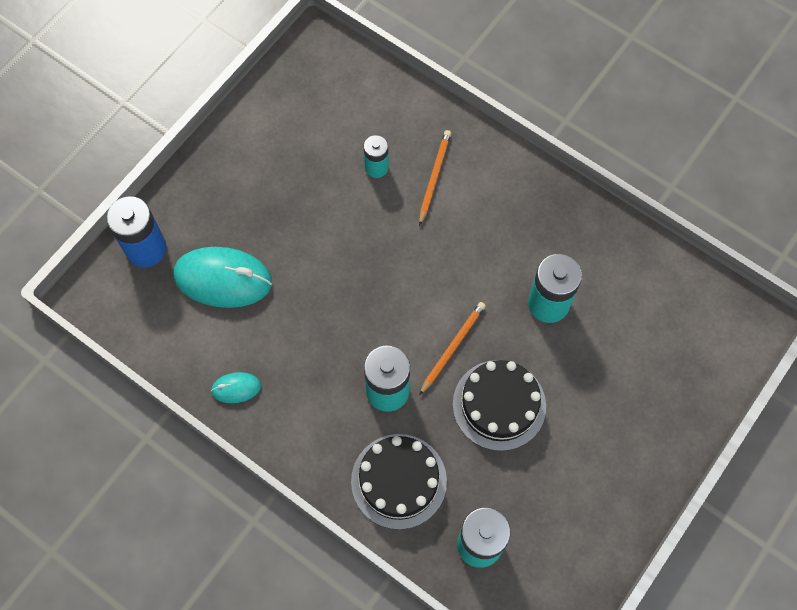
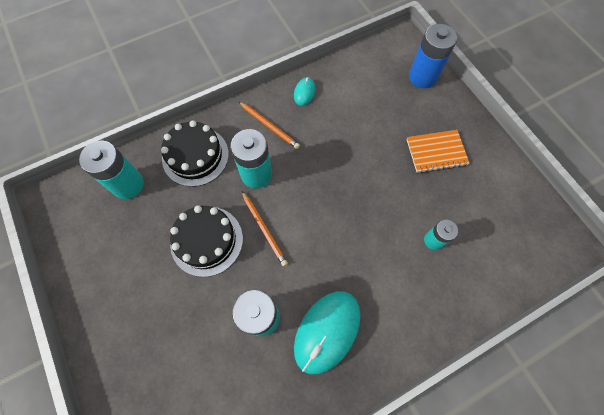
camera: 115 degrees right, 0 degrees up
turquoise mouse [173,247,272,308] -> turquoise mouse moved to [294,291,360,374]
orange pencil [419,130,451,226] -> orange pencil moved to [239,102,300,149]
none -> orange notebook [406,130,470,173]

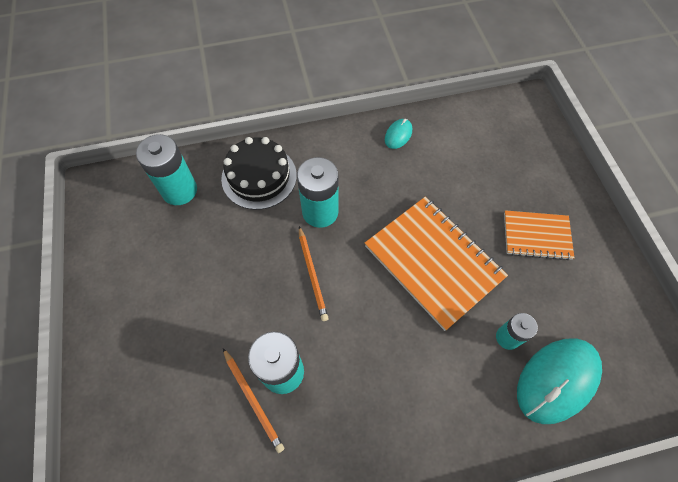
camera: 15 degrees right, 5 degrees down
black cake [170,205,243,277] -> none
orange pencil [239,102,300,149] -> orange pencil moved to [223,348,284,453]
turquoise mouse [294,291,360,374] -> turquoise mouse moved to [517,338,602,424]
blue battery [409,24,457,88] -> none
none -> orange notebook [365,197,508,331]

